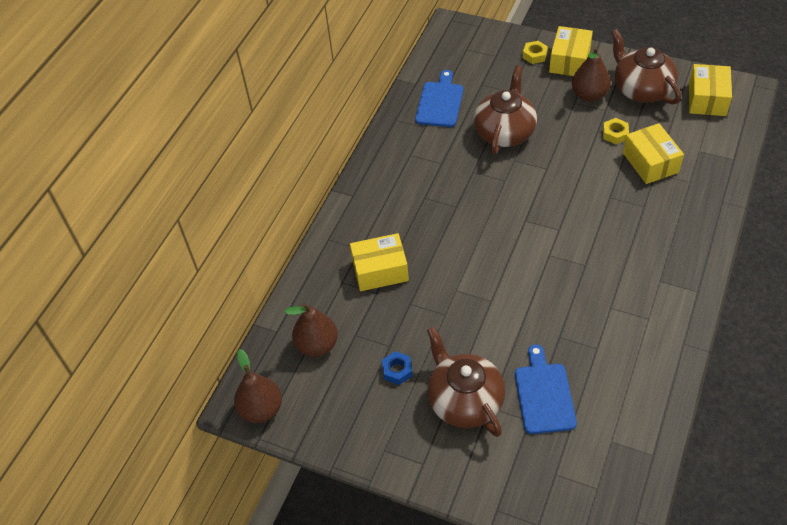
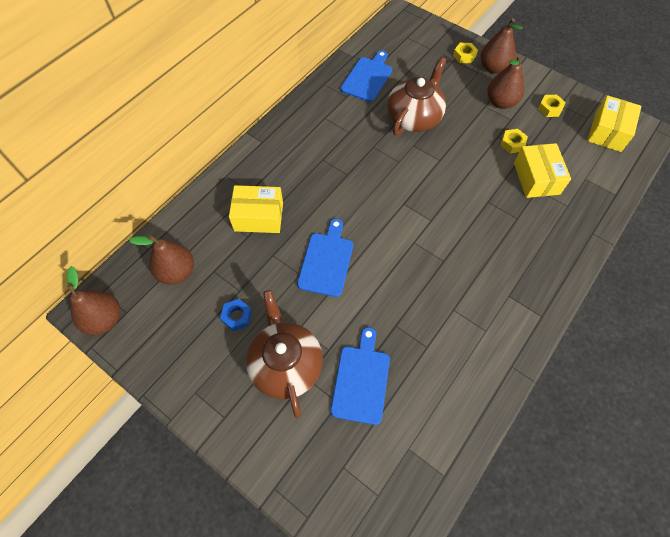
camera: 10 degrees right, 10 degrees up
yellow box [549,26,593,76] -> brown pear [480,18,523,74]
brown teapot [611,29,681,105] -> yellow nut [538,95,566,117]
none -> blue cutting board [297,219,353,297]

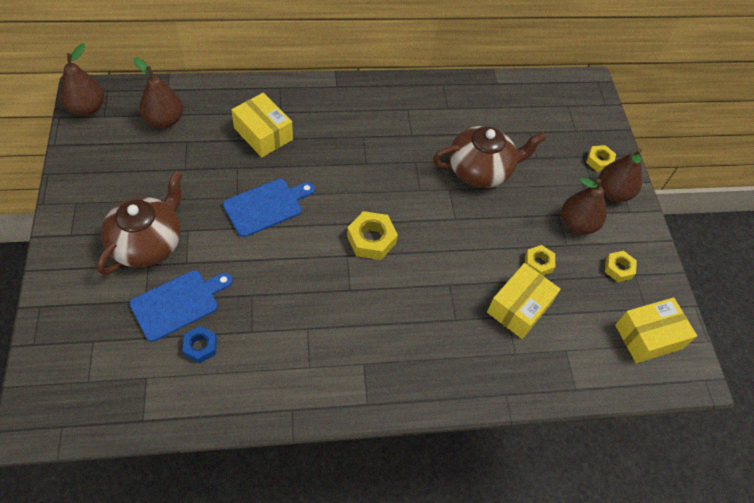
camera: 40 degrees right, 5 degrees down
blue nut [220,299,252,331] -> blue nut moved to [183,326,217,363]
blue cutting board [341,50,392,102] -> none
none -> yellow nut [347,211,398,260]

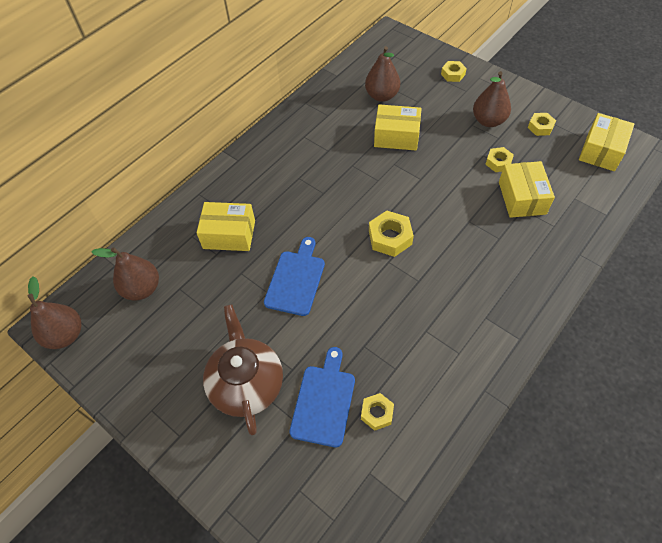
camera: 35 degrees left, 0 degrees up
blue nut [183,326,217,363] -> yellow nut [361,393,394,431]
brown teapot [433,126,546,188] -> yellow box [374,104,422,150]
brown pear [599,148,642,202] -> brown pear moved to [365,46,400,102]

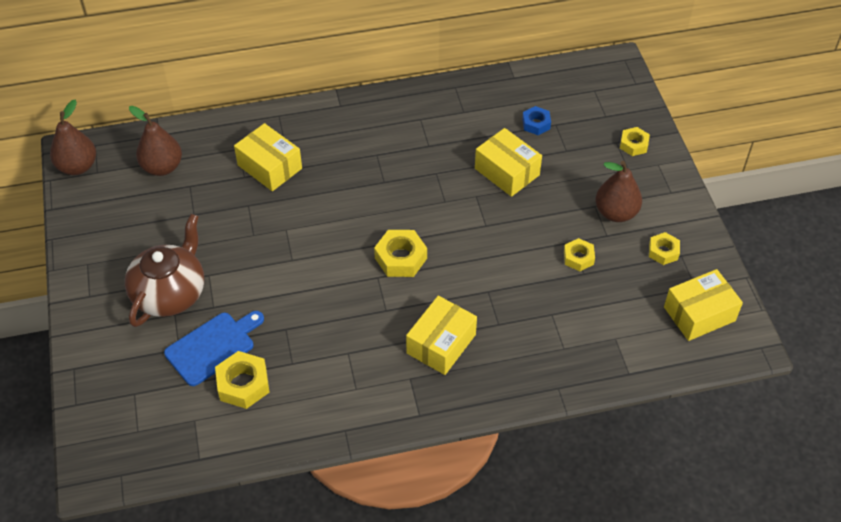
camera: 35 degrees right, 5 degrees down
blue cutting board [264,237,325,316] -> none
yellow nut [361,393,394,431] -> yellow nut [215,351,270,409], size x1.57
brown pear [365,46,400,102] -> blue nut [522,106,551,135]
yellow box [499,161,555,218] -> yellow box moved to [406,296,477,375]

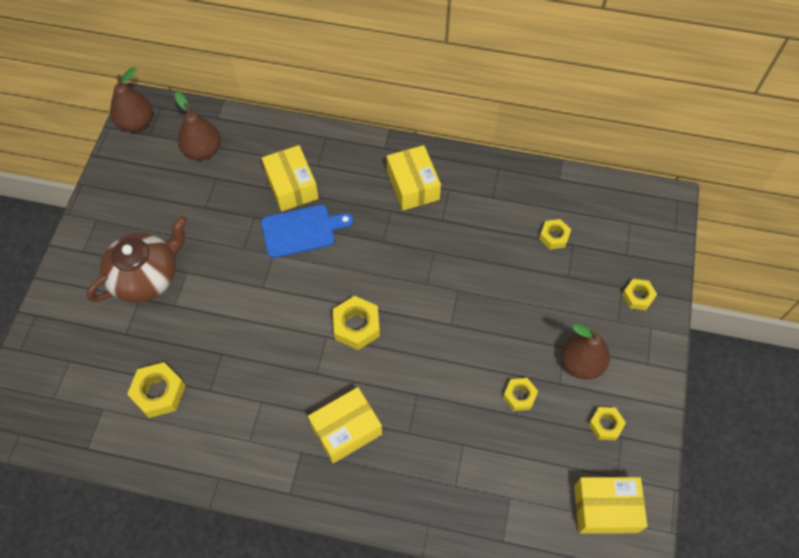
camera: 25 degrees right, 10 degrees up
blue cutting board [164,311,264,386] -> blue cutting board moved to [261,205,353,258]
yellow box [475,128,542,197] -> yellow box moved to [387,145,441,211]
blue nut [522,106,551,135] -> yellow nut [539,219,571,249]

